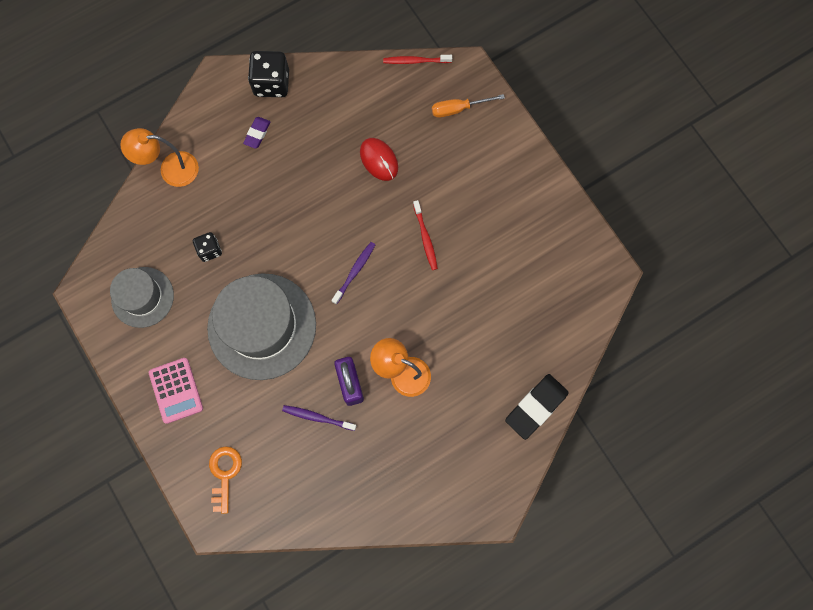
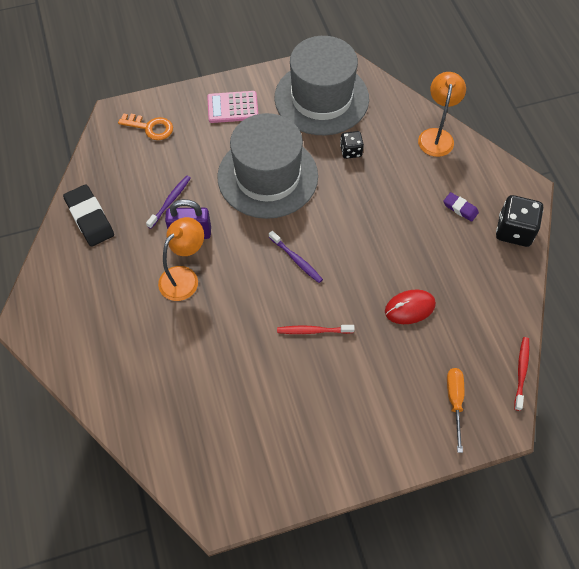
camera: 105 degrees right, 15 degrees down
grey hat [110,267,174,328] -> grey hat [274,36,369,135], size x1.72
black eraser [505,374,569,440] -> black eraser moved to [63,184,114,247]

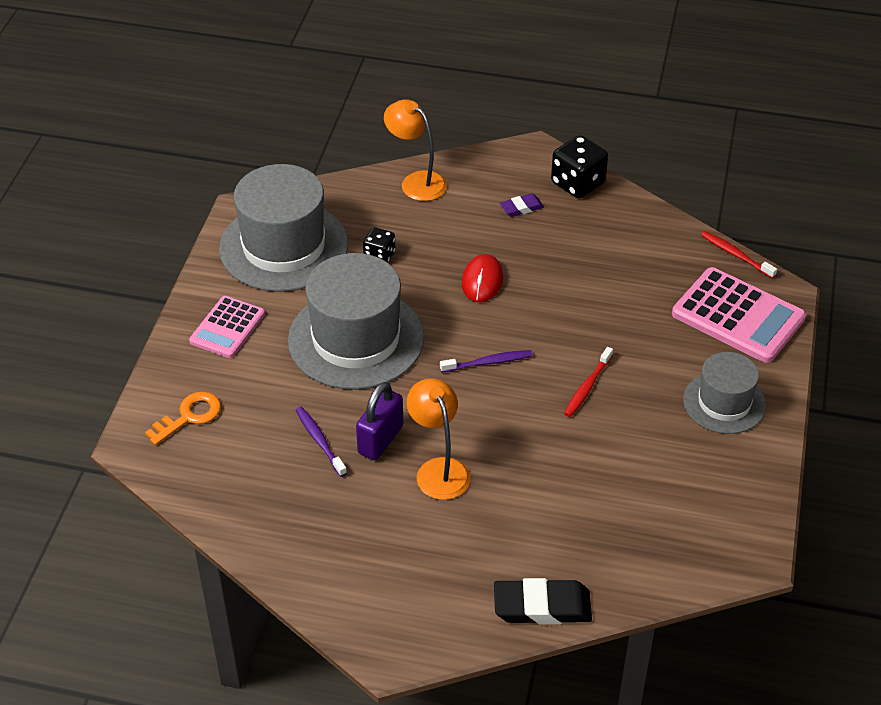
camera: 60 degrees left, 15 degrees down
black eraser [63,184,114,247] -> black eraser moved to [494,578,592,624]
red mouse [385,289,436,324] -> red mouse moved to [462,254,503,302]
orange screwdriver [447,368,464,453] -> pink calculator [672,267,806,363]
none -> grey hat [683,352,766,434]

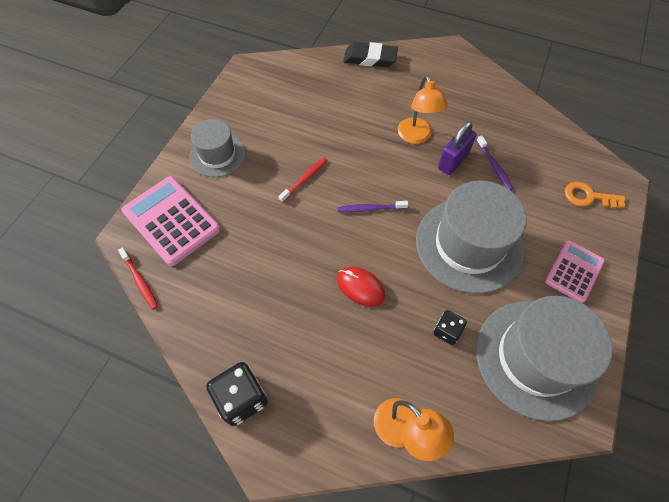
camera: 170 degrees left, 15 degrees up
orange key [145,392,221,445] -> orange key turned 45 degrees clockwise [565,182,626,209]
red mouse [462,254,503,302] -> red mouse turned 75 degrees counterclockwise [337,266,385,307]
purple eraser [500,194,544,217] -> none

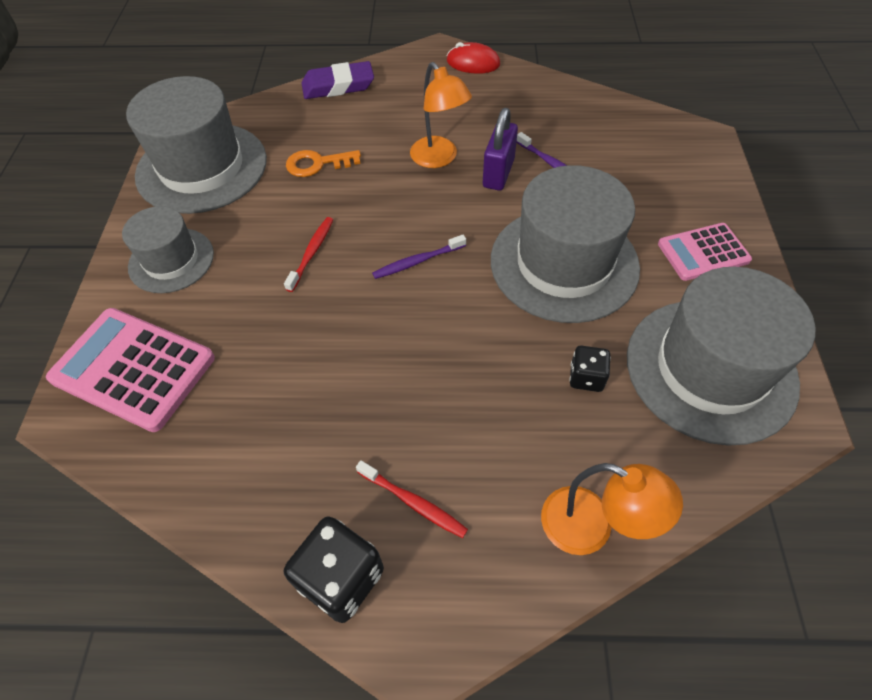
camera: 20 degrees left, 5 degrees down
red toothbrush [118,247,158,309] -> red toothbrush moved to [356,460,468,538]
red mouse [337,266,385,307] -> red mouse moved to [447,42,500,74]
black eraser [343,42,398,67] -> purple eraser [301,61,374,99]
pink calculator [545,241,605,303] -> pink calculator turned 120 degrees counterclockwise [658,223,752,281]
orange key [565,182,626,209] -> orange key moved to [286,150,361,177]
none -> grey hat [126,76,267,214]

